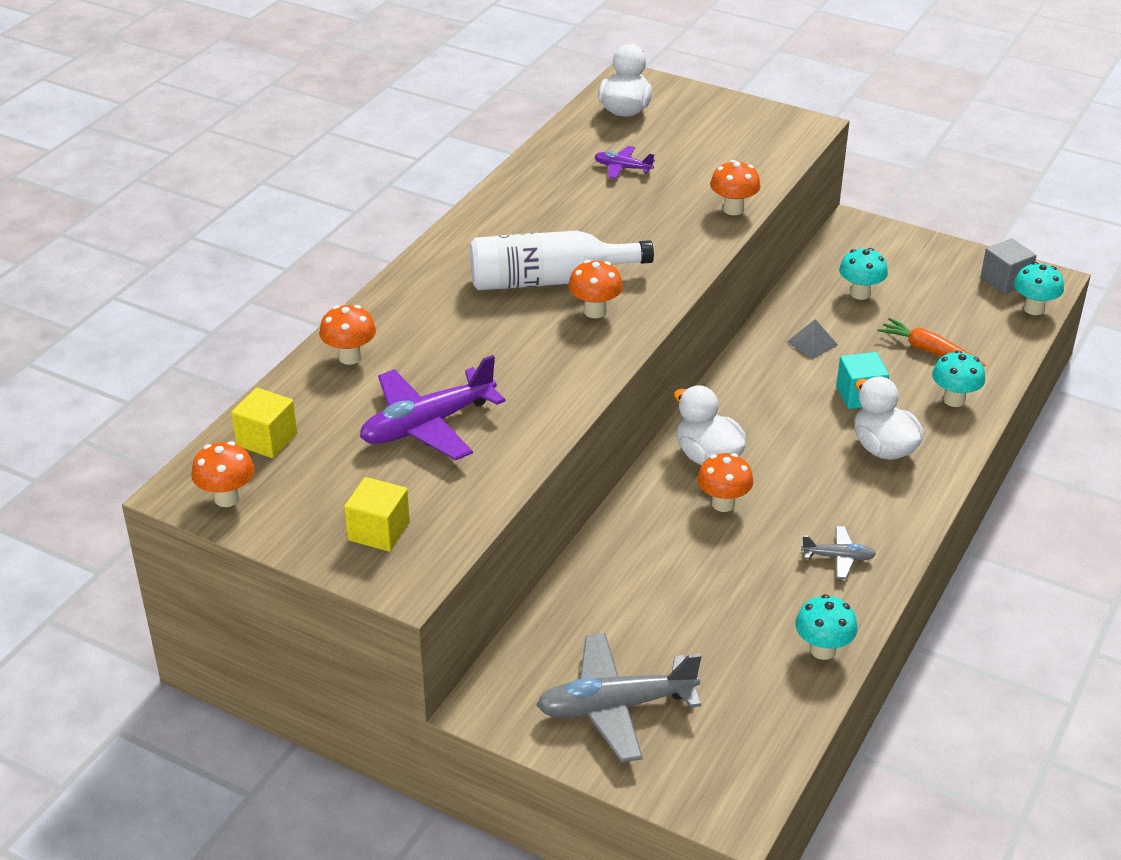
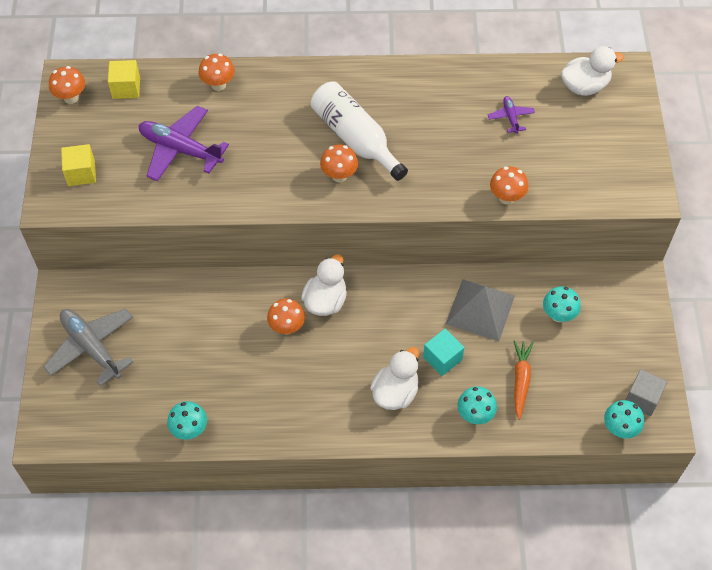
camera: 60 degrees right, 20 degrees up
grey pyramid [787,319,838,359] -> grey pyramid [446,279,515,341], size x2.04
grey plane [801,526,876,579] -> none

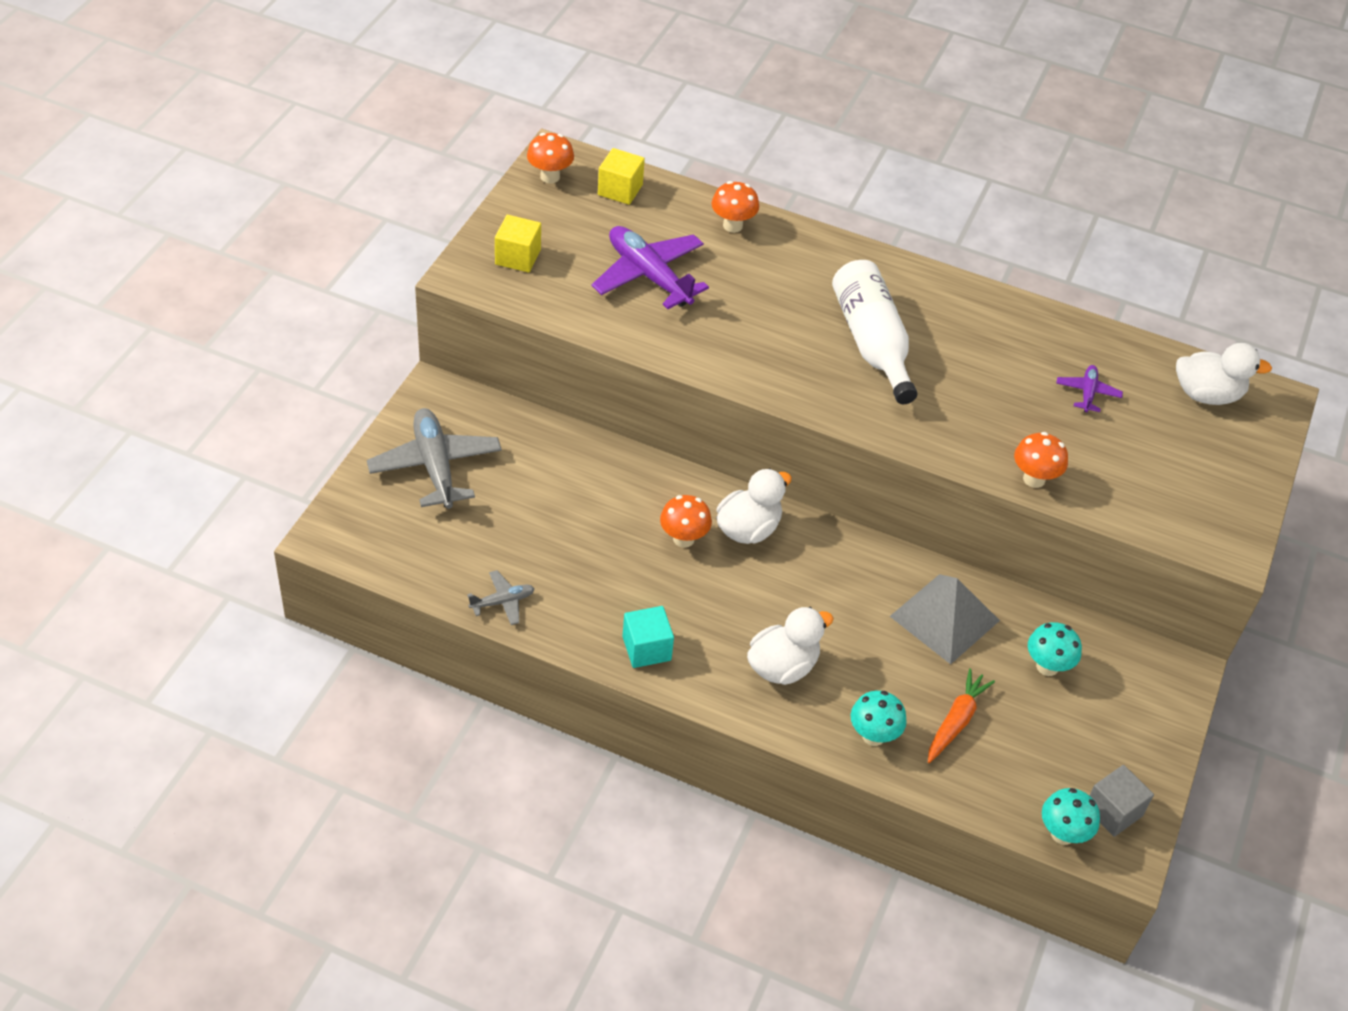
camera: 20 degrees right, 10 degrees down
turquoise mushroom [167,401,207,440] -> grey plane [467,570,535,625]
orange mushroom [320,145,358,182] -> none
turquoise cube [423,329,464,376] -> turquoise cube moved to [622,606,674,668]

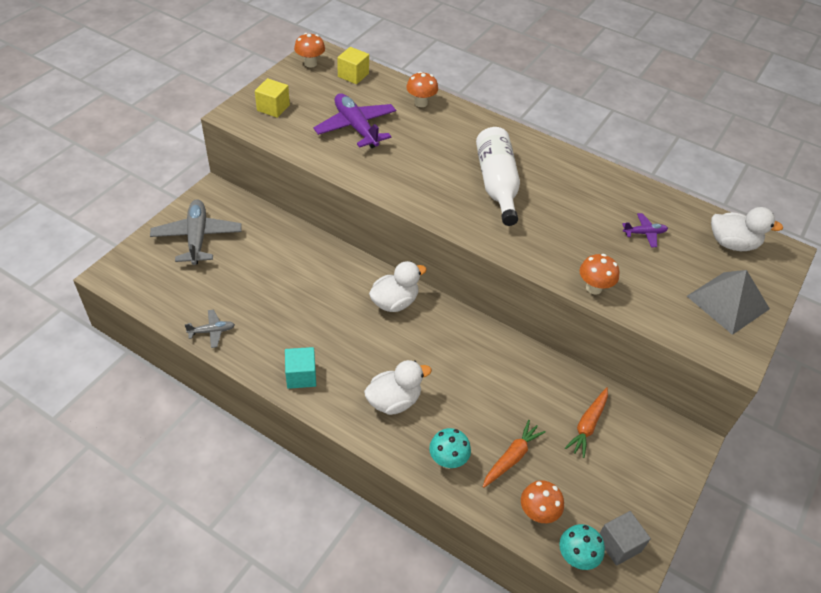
camera: 10 degrees right, 0 degrees up
orange mushroom [660,495,712,548] -> orange mushroom moved to [521,480,564,523]
grey pyramid [890,574,1000,664] -> grey pyramid moved to [687,270,770,335]
turquoise mushroom [1028,622,1082,676] -> orange carrot [565,387,608,458]
purple plane [1056,365,1123,412] -> purple plane turned 60 degrees clockwise [622,213,668,248]

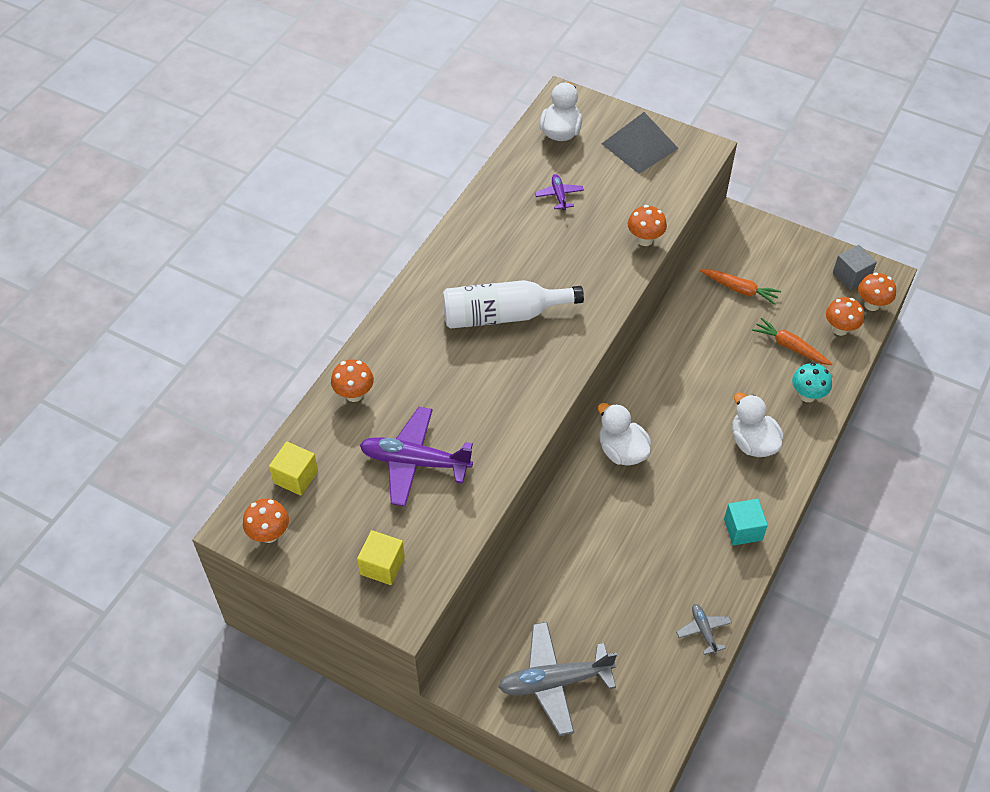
camera: 90 degrees left, 5 degrees up
purple plane [313,93,396,148] -> purple plane turned 45 degrees clockwise [360,407,473,506]
turquoise mushroom [559,524,605,570] -> orange mushroom [858,272,896,311]

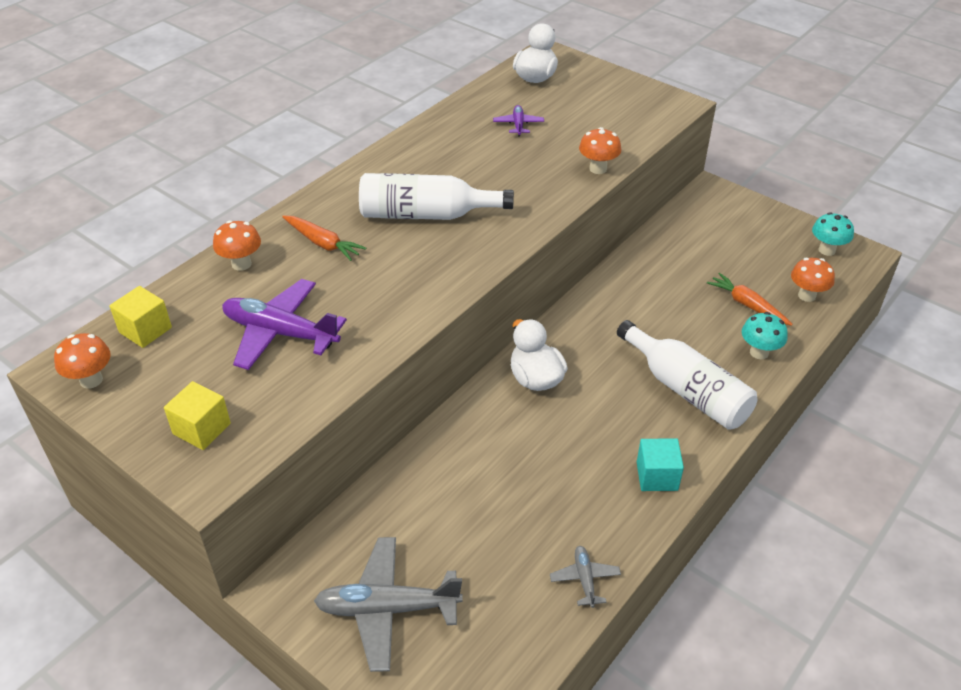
camera: 10 degrees right, 10 degrees down
grey pyramid [602,112,679,174] -> none
orange carrot [700,269,781,305] -> orange carrot moved to [282,216,366,261]
white duck [732,392,784,457] -> white bottle [617,320,758,430]
grey cube [833,245,877,290] -> turquoise mushroom [812,212,854,256]
orange mushroom [858,272,896,311] -> none

